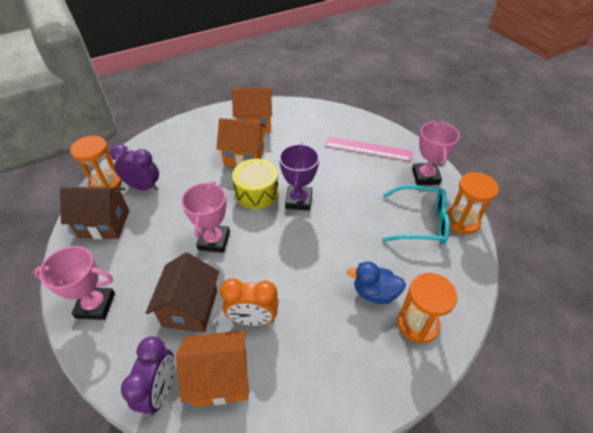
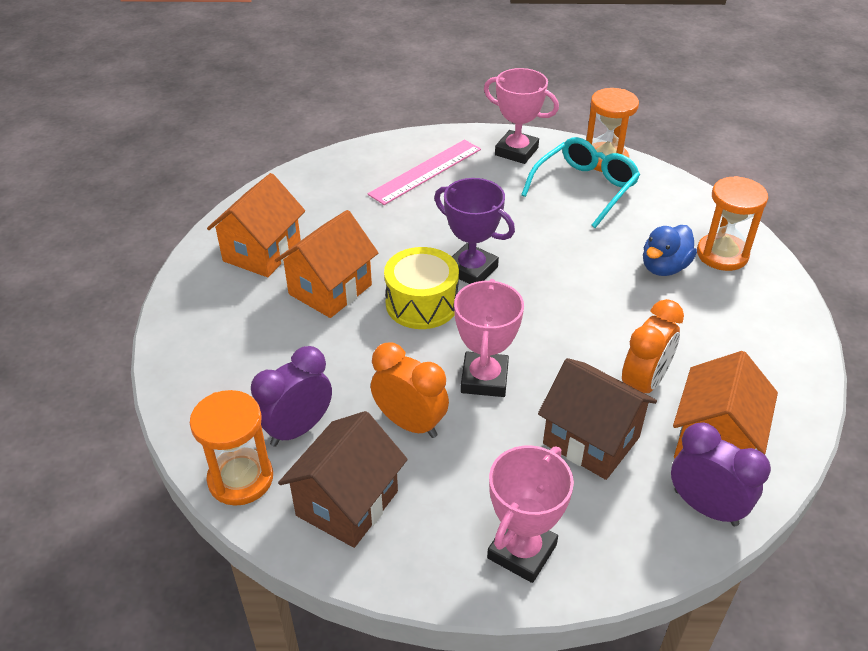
camera: 60 degrees left, 5 degrees down
pink trophy [181,181,230,253] -> pink trophy turned 60 degrees clockwise [454,279,524,397]
none -> orange clock [371,342,449,438]

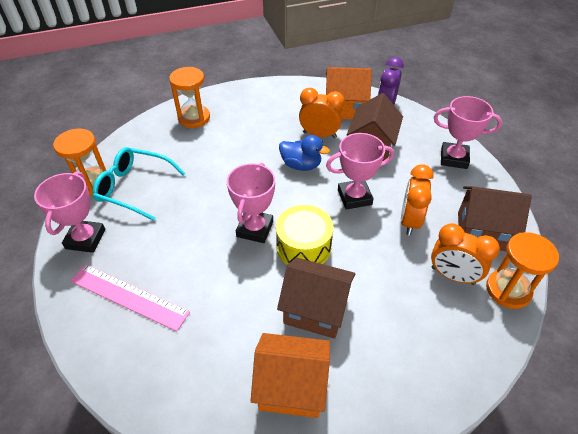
camera: 110 degrees left, 5 degrees up
purple clock [251,346,332,446] -> orange clock [431,223,500,285]
orange house [275,210,378,318] -> brown house [277,258,355,339]
purple trophy [434,178,515,284] -> pink trophy [227,163,275,243]
blue duck [643,225,697,276] -> blue duck moved to [279,135,330,171]

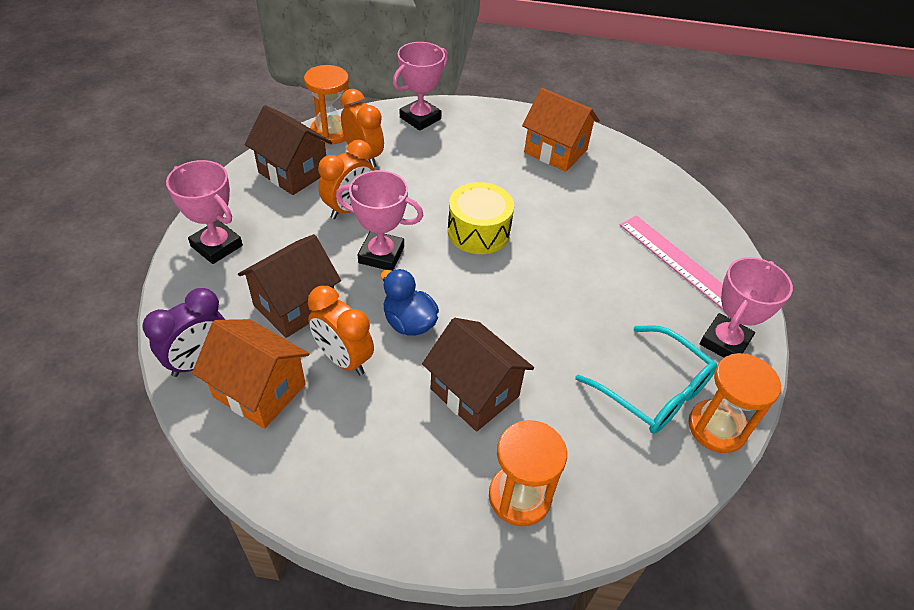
camera: 155 degrees left, 0 degrees up
pink trophy [227,163,275,243] -> pink trophy moved to [393,42,448,131]
brown house [277,258,355,339] -> brown house moved to [422,318,534,431]

